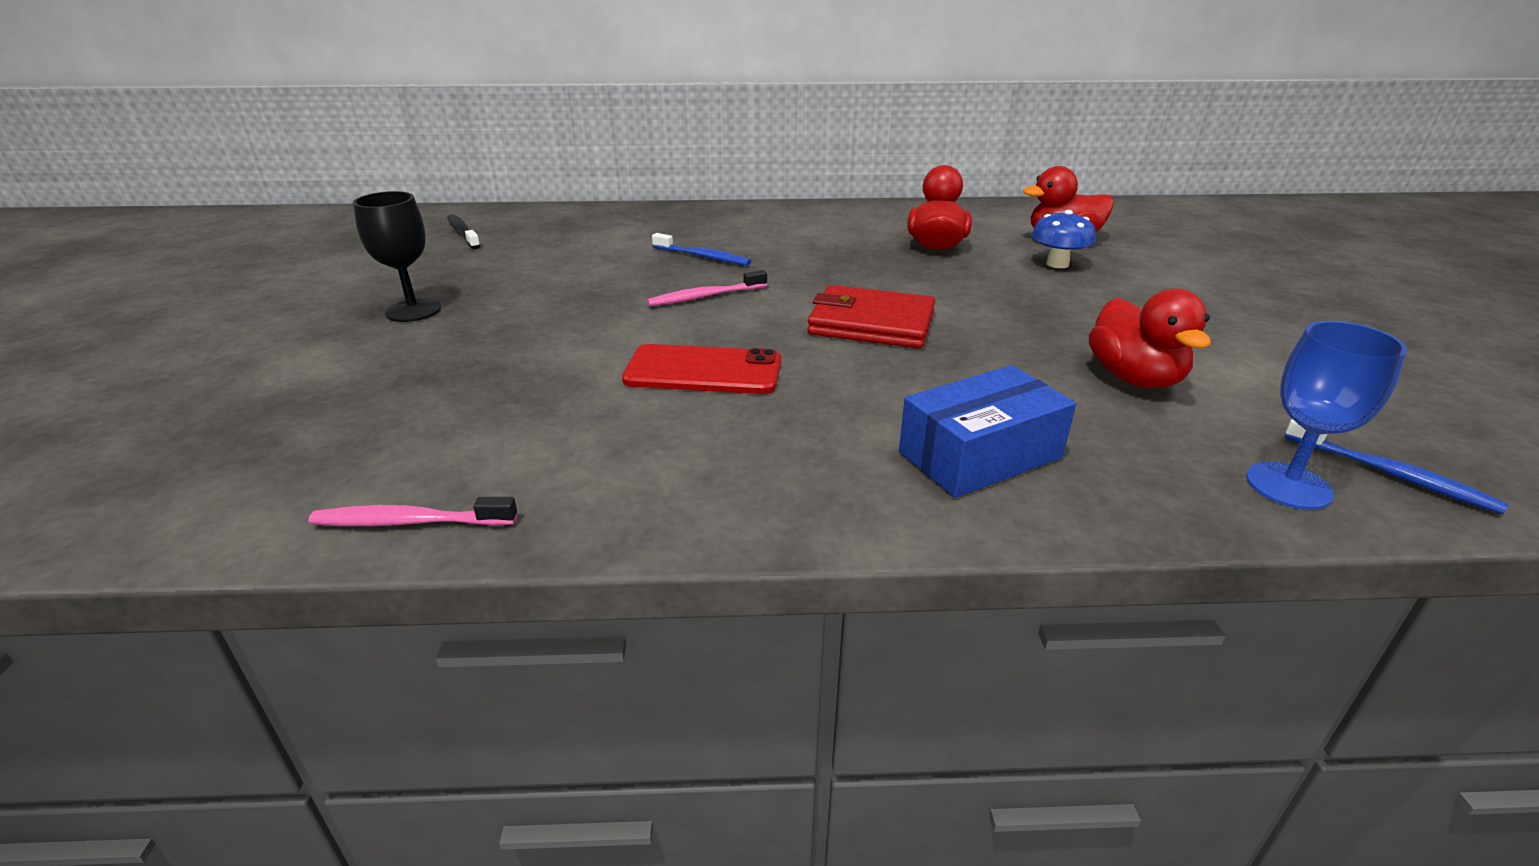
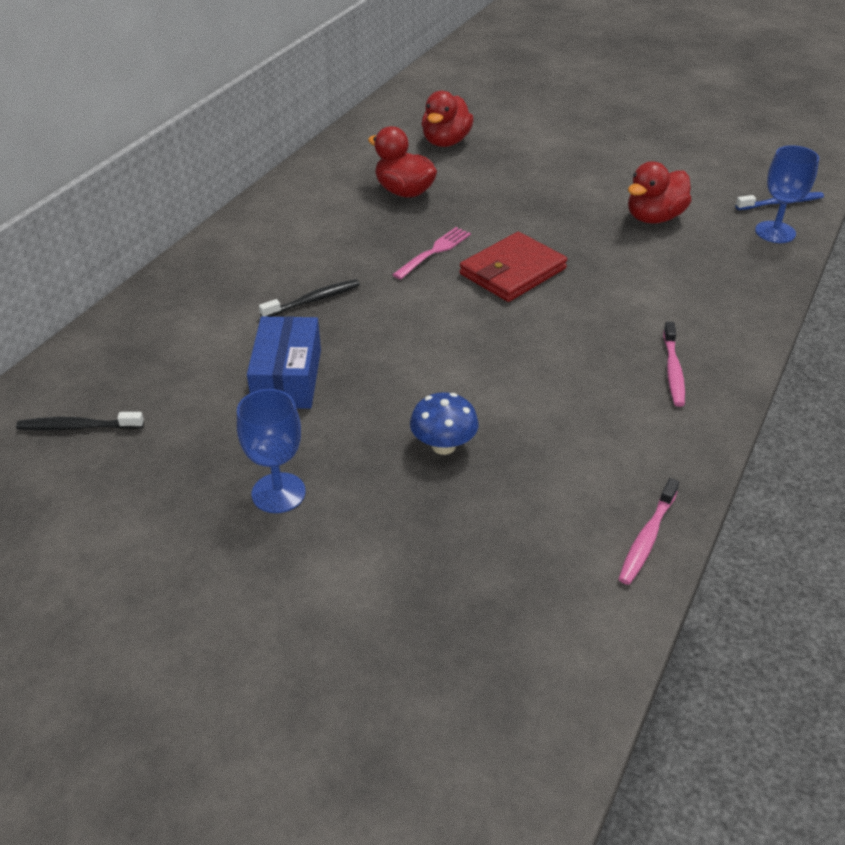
camera: 60 degrees left, 10 degrees up
black goblet [353,191,441,322] -> blue goblet [237,389,306,513]
red phone [622,344,781,394] -> none
pink toothbrush [647,270,767,306] -> pink toothbrush moved to [663,322,685,407]
blue toothbrush [652,233,751,266] -> black toothbrush [259,279,360,317]
blue box [899,365,1076,498] -> blue box moved to [247,316,321,409]
blue mushroom [1031,210,1096,268] -> blue mushroom moved to [410,392,479,455]
red duck [1089,288,1211,388] -> red duck turned 120 degrees clockwise [628,161,692,224]
none -> pink fork [392,227,471,279]

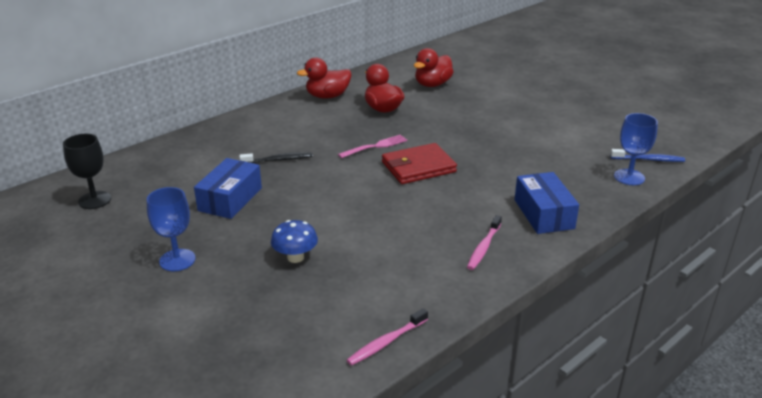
camera: 20 degrees right, 10 degrees down
black toothbrush [16,412,144,431] -> black goblet [63,134,111,209]
red duck [628,161,692,224] -> red duck moved to [297,57,351,99]
none -> blue box [514,172,579,234]

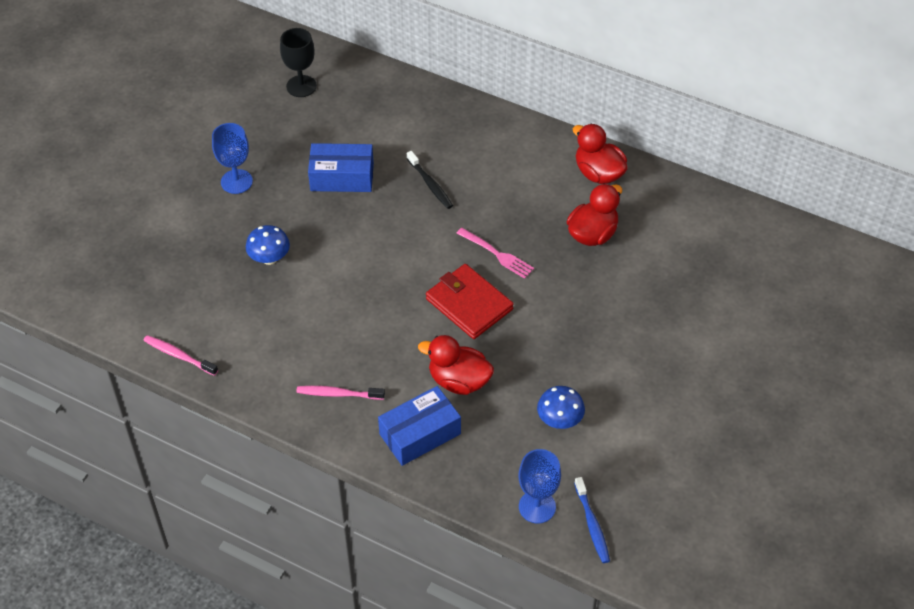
camera: 70 degrees right, 20 degrees up
red duck [414,48,454,87] -> red duck moved to [418,335,494,395]
none -> blue mushroom [537,386,585,429]

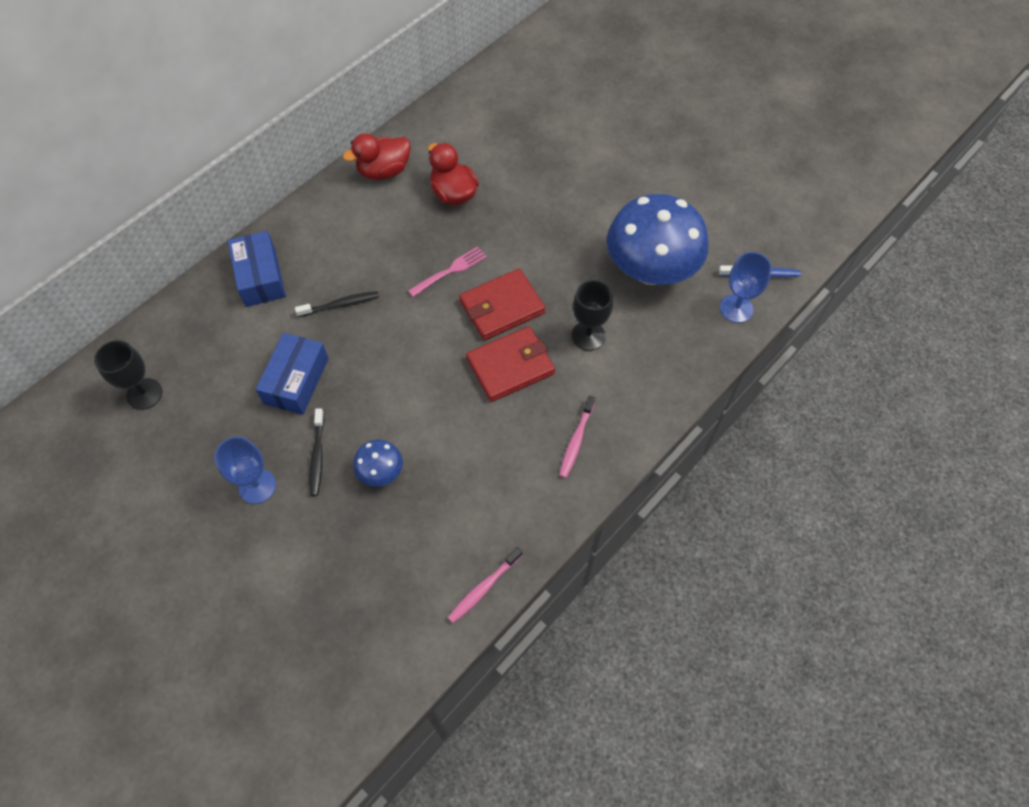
camera: 75 degrees left, 10 degrees up
blue box [378,386,461,466] -> blue box moved to [228,231,286,307]
red duck [418,335,494,395] -> black goblet [572,280,613,351]
blue mushroom [537,386,585,429] -> blue mushroom [607,194,709,285], size x2.26
none -> black toothbrush [309,408,324,496]
none -> red wallet [466,326,555,402]

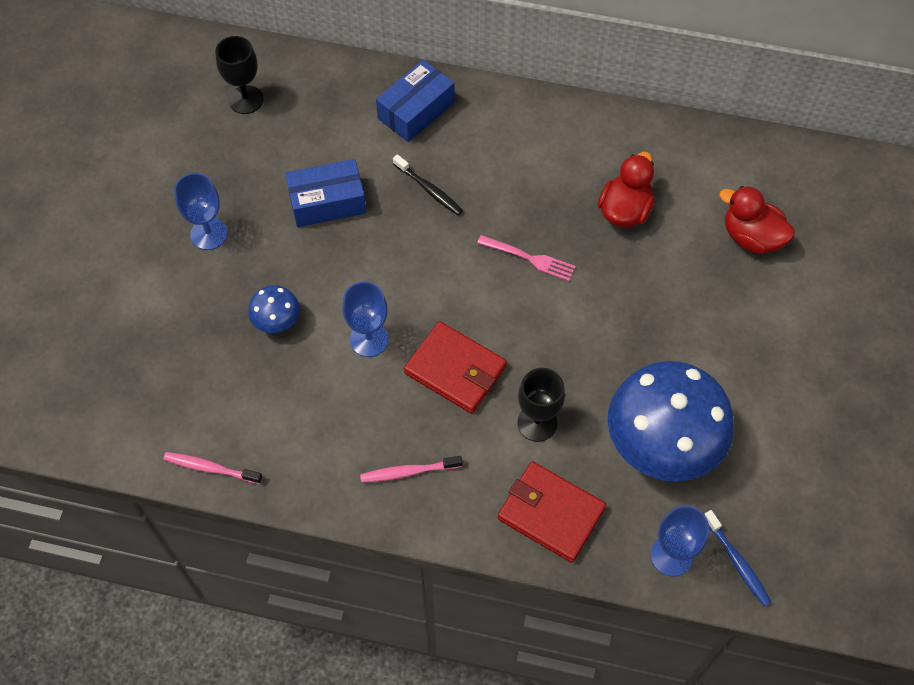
camera: 60 degrees right, 0 degrees up
black toothbrush [309,408,324,496] -> none
red duck [343,134,411,180] -> red duck moved to [719,186,795,254]
red wallet [459,269,545,340] -> red wallet moved to [498,461,606,563]
none -> blue goblet [342,282,389,357]

